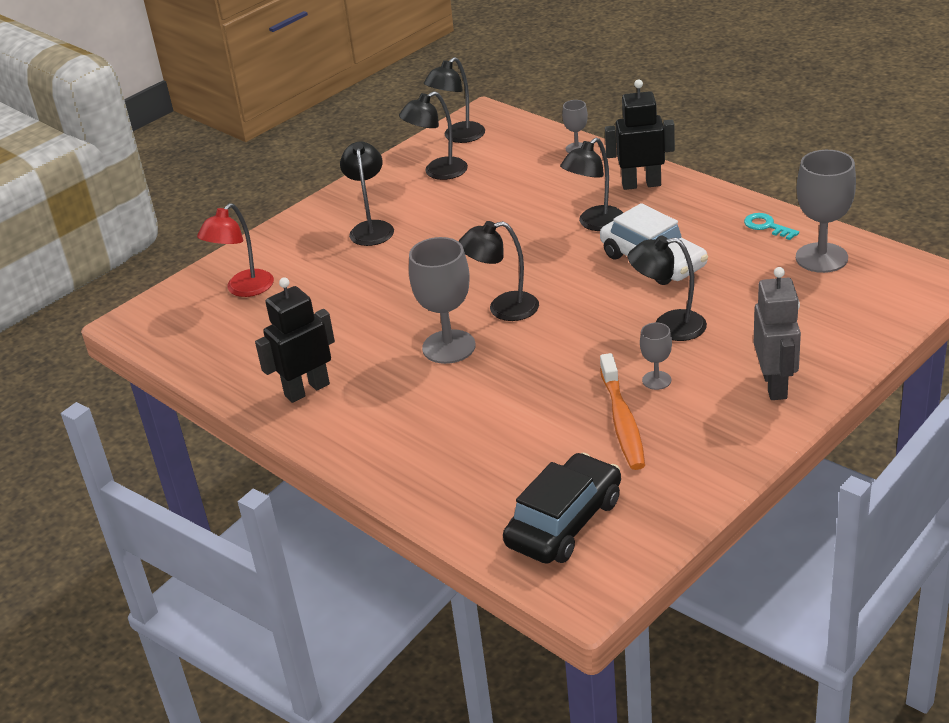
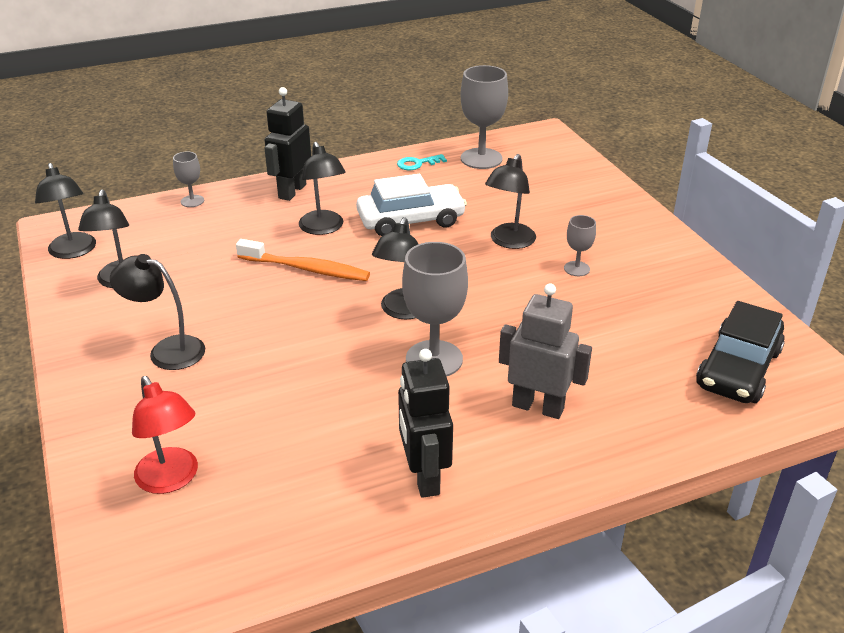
camera: 70 degrees left, 0 degrees up
black car [503,453,621,564] -> black car turned 120 degrees counterclockwise [696,301,785,403]
orange toothbrush [600,353,645,470] -> orange toothbrush moved to [236,239,370,281]
grey robot [754,267,801,400] -> grey robot moved to [499,283,592,419]

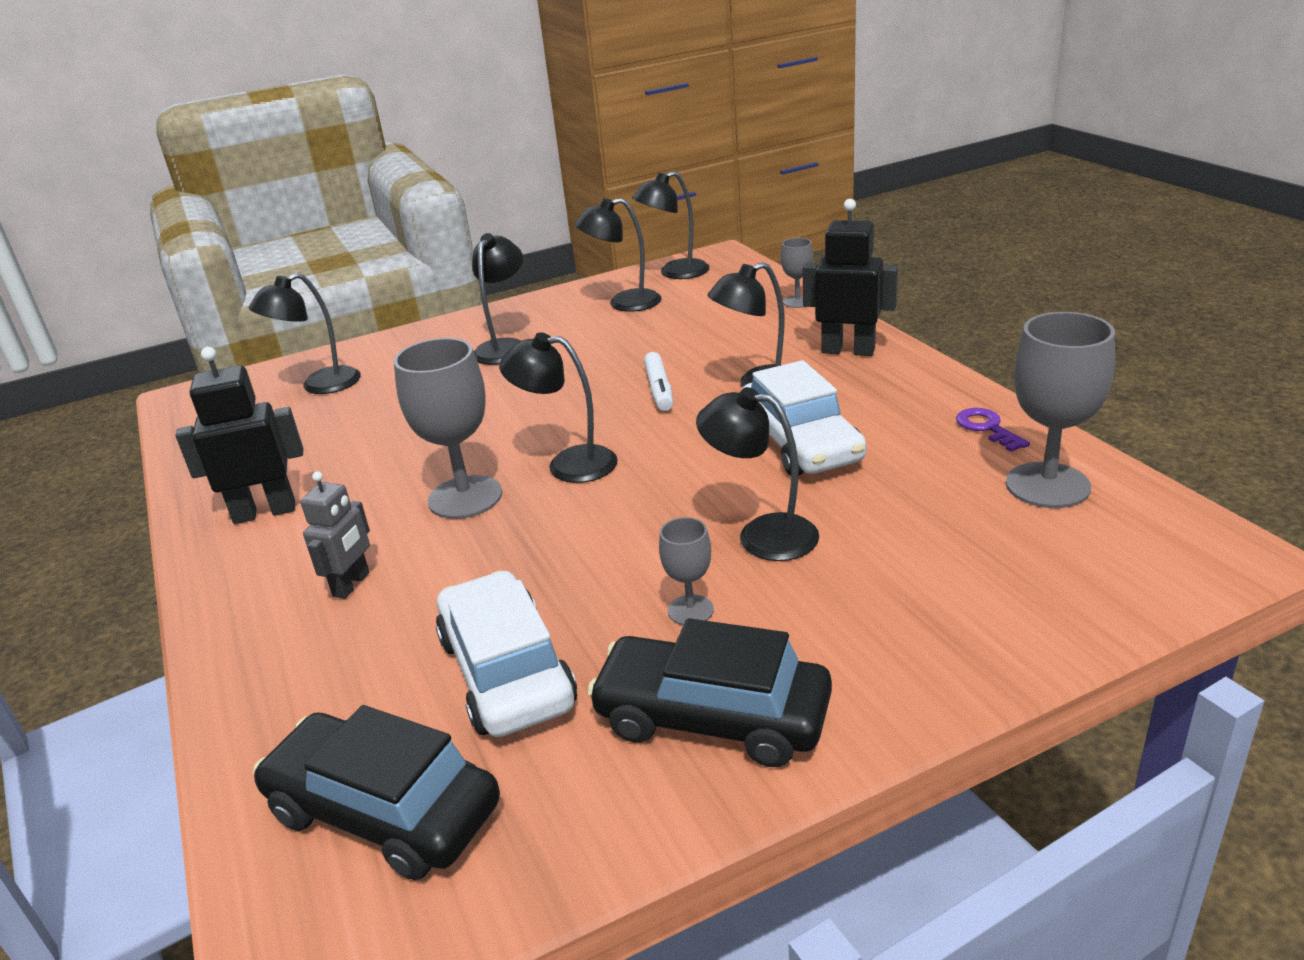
camera: 90 degrees right, 5 degrees down
red lamp [132,376,198,494] -> black lamp [249,273,361,394]
orange toothbrush [236,239,370,281] -> white marker [644,352,673,411]
turquoise key [397,154,447,170] -> purple key [956,408,1030,452]
grey robot [499,283,592,419] -> grey robot [300,471,370,599], size x0.65
none -> white car [436,570,577,737]
none -> black car [587,618,832,767]

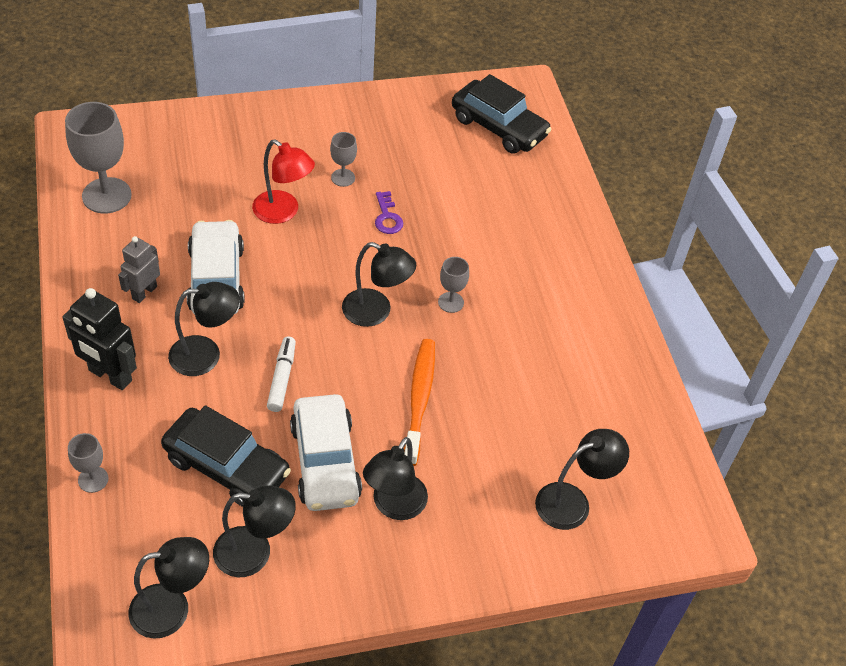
camera: 175 degrees left, 20 degrees up
black robot [175,347,303,524] -> none
grey robot [300,471,370,599] -> grey robot moved to [118,236,160,303]
grey goblet [394,338,502,519] -> grey goblet [438,257,469,313], size x0.51
white car [436,570,577,737] -> white car moved to [290,394,362,511]
black car [587,618,832,767] -> black car moved to [161,405,291,507]
black lamp [696,387,819,561] -> red lamp [252,139,315,224]
purple key [956,408,1030,452] -> purple key moved to [375,191,403,234]
none -> orange toothbrush [404,339,435,466]

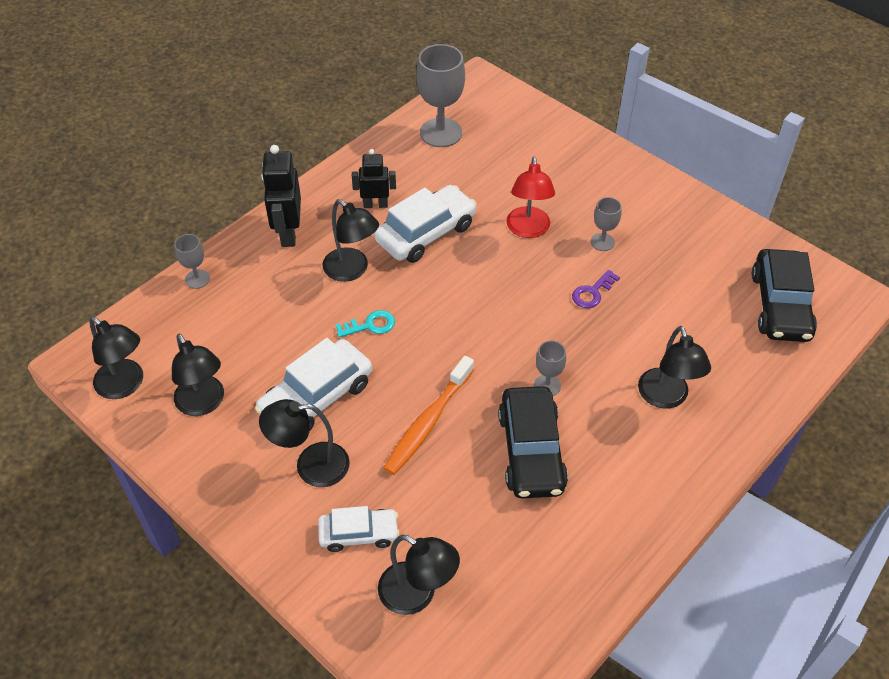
camera: 60 degrees right, 0 degrees up
grey robot [118,236,160,303] -> black robot [352,149,396,208]
black car [161,405,291,507] -> black car moved to [498,386,568,498]
white marker [267,337,296,412] -> turquoise key [336,310,395,338]
black lamp [342,242,416,327] -> black lamp moved to [638,326,711,409]
orange toothbrush [404,339,435,466] -> orange toothbrush turned 150 degrees clockwise [383,356,474,475]
none -> white car [318,506,400,552]

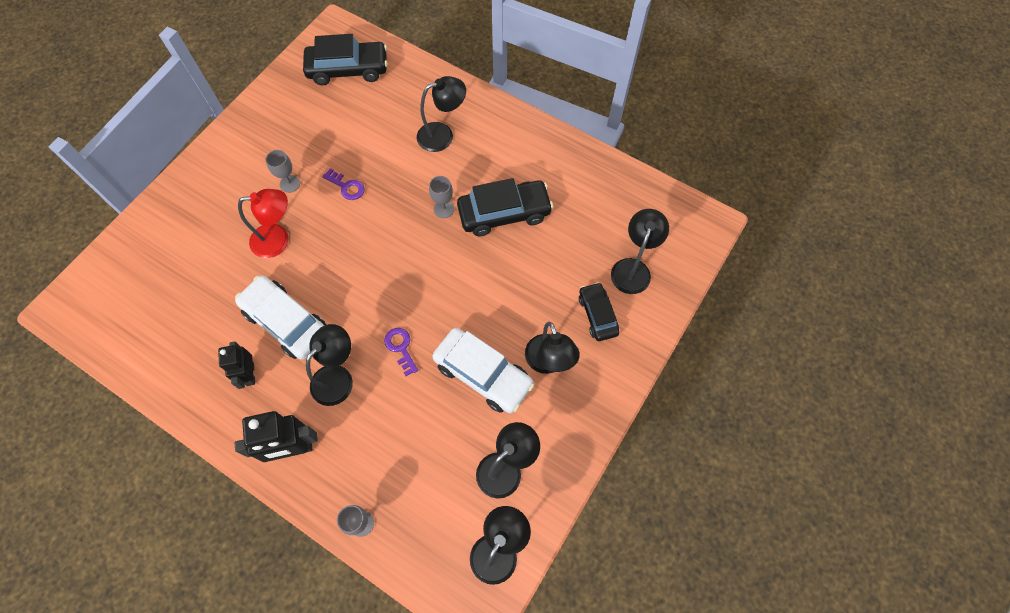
camera: 100 degrees left, 15 degrees up
white car [318,506,400,552] -> black car [579,282,619,341]
turquoise key [336,310,395,338] -> purple key [384,328,418,376]
orange toothbrush [383,356,474,475] -> none
grey goblet [417,44,465,147] -> none

